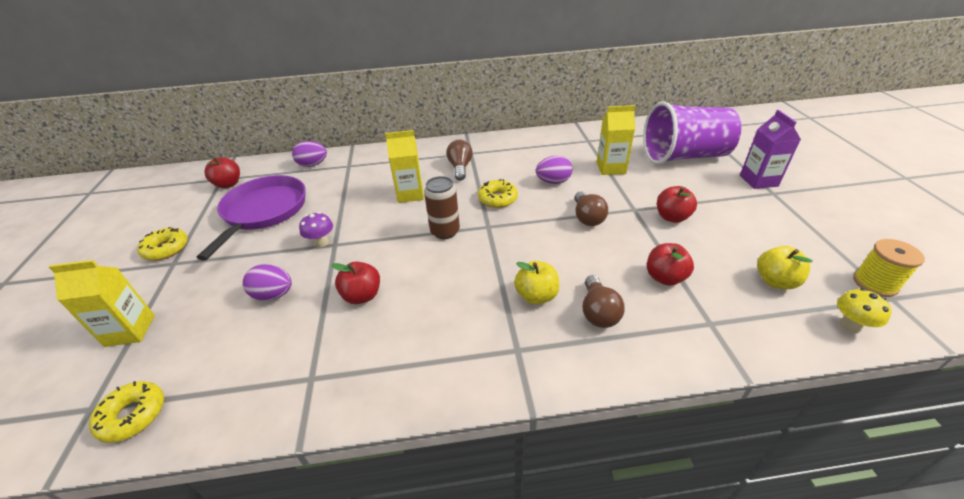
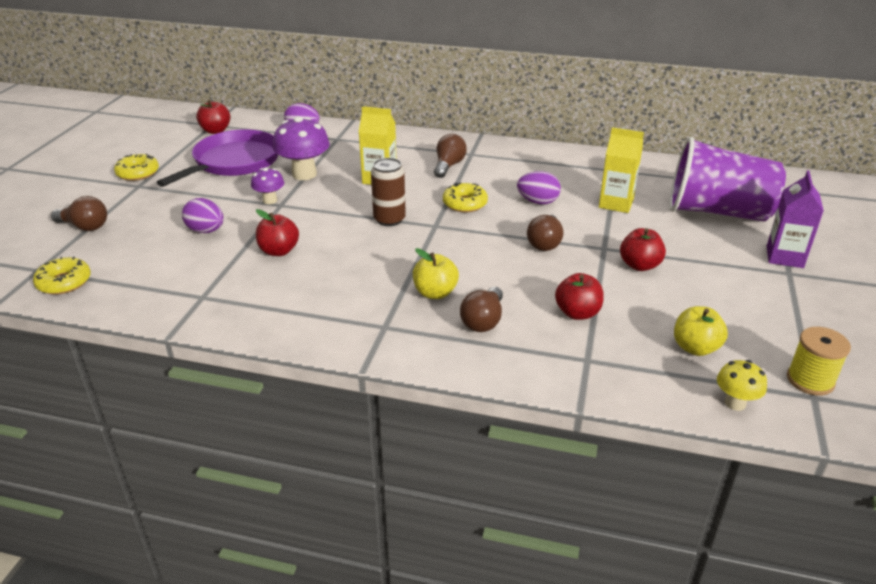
camera: 20 degrees right, 5 degrees down
yellow carton [49,260,155,347] -> brown light bulb [51,196,107,231]
none -> purple mushroom [273,116,330,180]

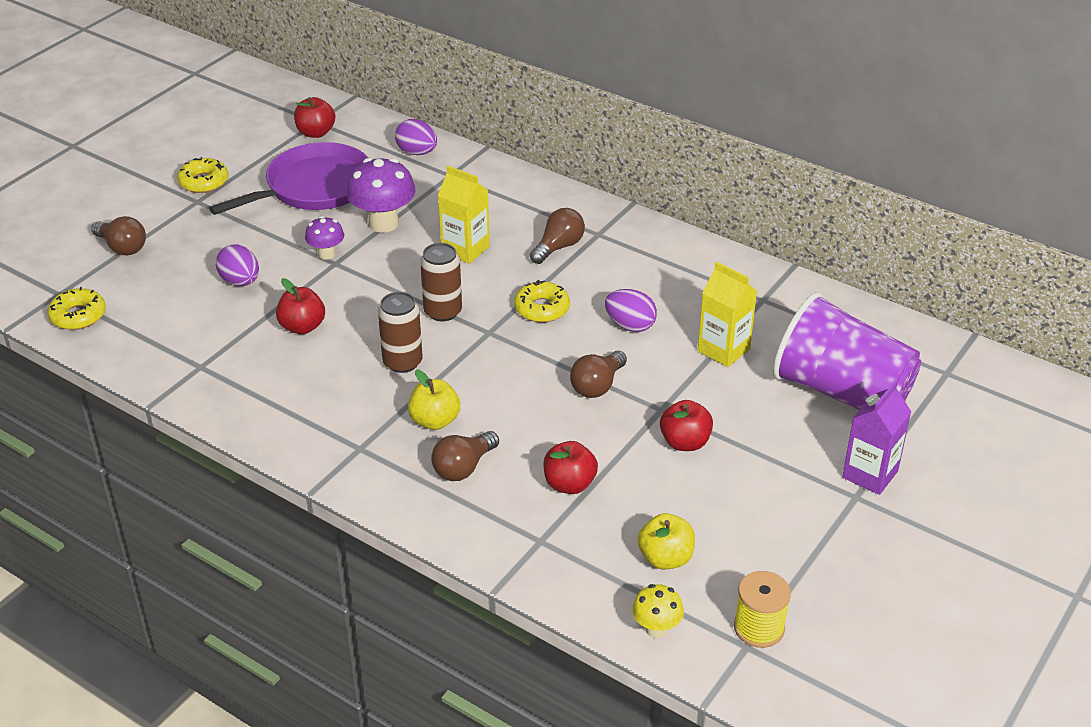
camera: 20 degrees right, 5 degrees up
none -> brown can [378,292,423,373]

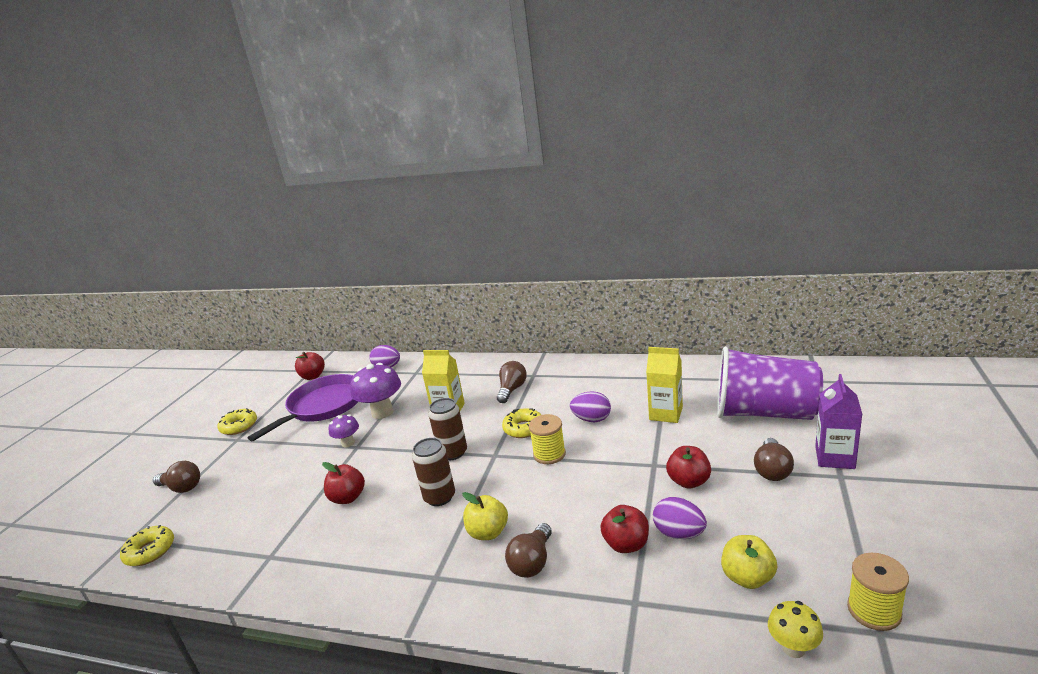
camera: 15 degrees left, 15 degrees down
purple egg [216,244,259,286] -> purple egg moved to [653,497,707,539]
brown light bulb [570,351,627,398] -> brown light bulb moved to [754,438,794,481]
none -> yellow spool [529,414,566,464]

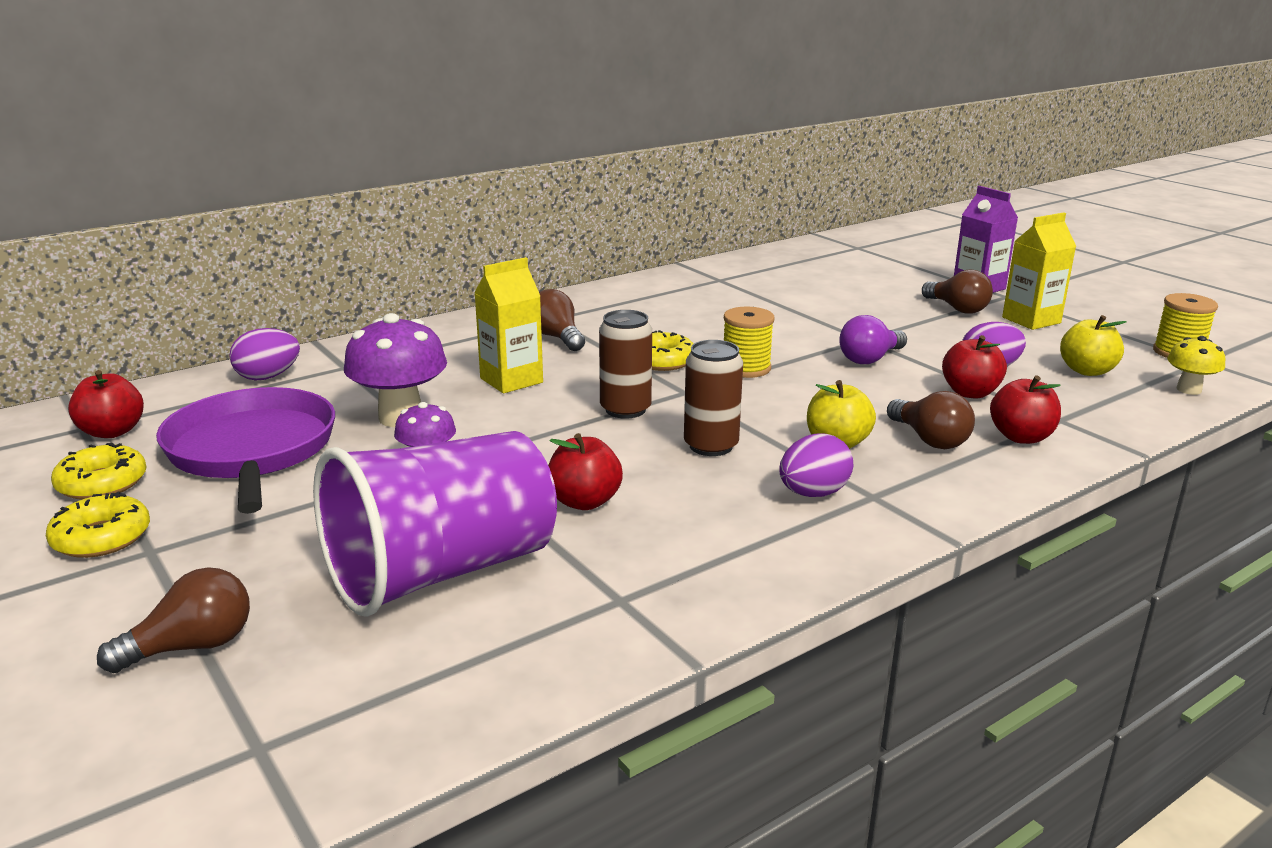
camera: 55 degrees left, 0 degrees up
yellow donut [120,525,174,566] -> yellow donut moved to [51,442,146,500]
purple egg [570,391,611,422] -> purple egg moved to [779,433,853,497]
yellow carton [646,347,683,423] -> yellow carton moved to [1002,213,1076,330]
red apple [666,446,711,489] -> red apple moved to [990,375,1061,444]
purple cup [717,346,823,420] -> purple cup moved to [313,431,557,617]
none -> purple light bulb [839,315,907,364]

